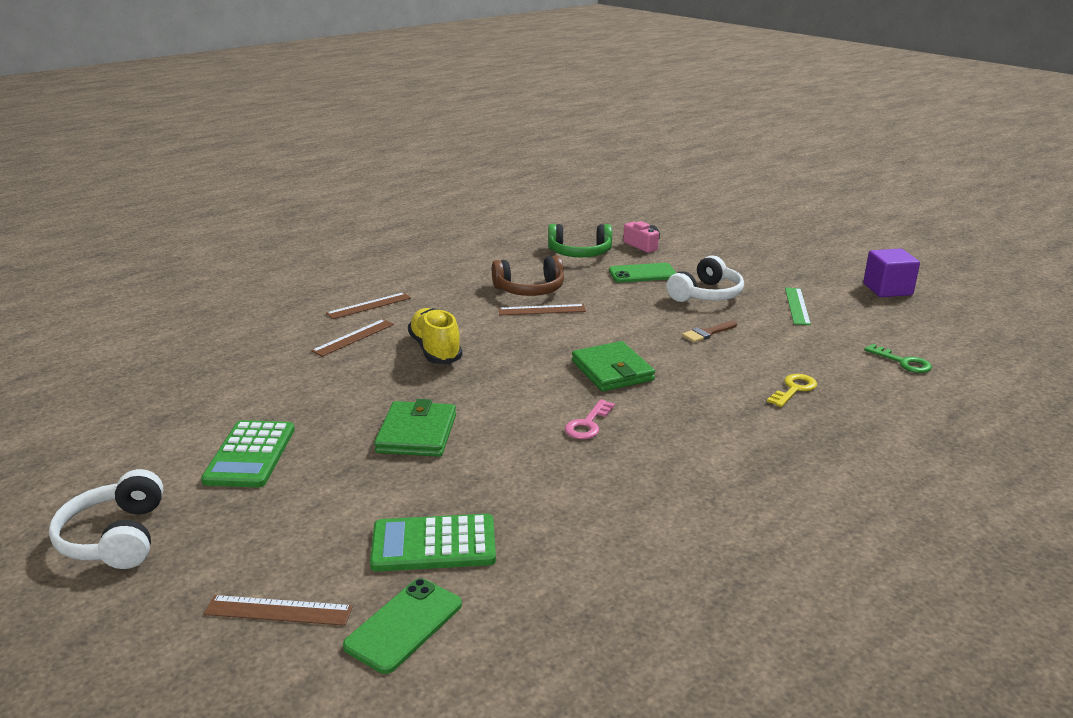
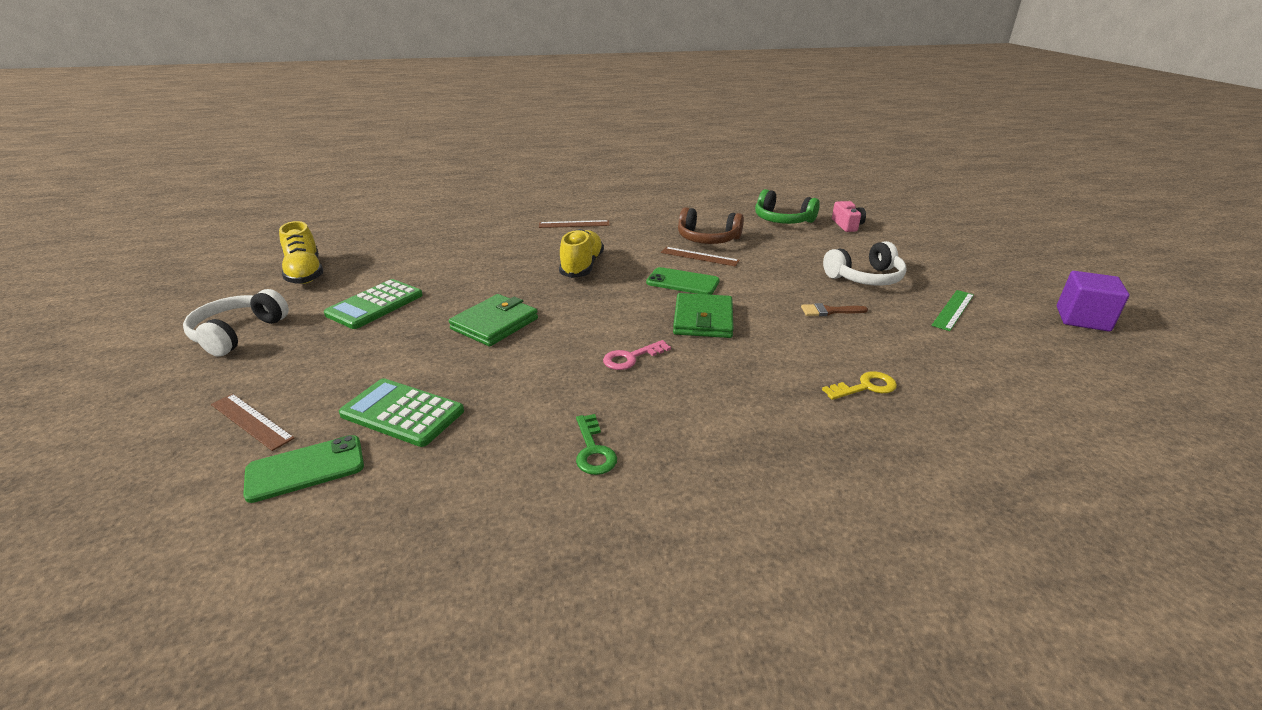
camera: 30 degrees right, 5 degrees up
brown ruler [311,319,394,357] -> none
green phone [609,263,676,283] -> green phone moved to [646,267,720,295]
green key [864,344,932,373] -> green key moved to [576,414,617,475]
none -> yellow shoe [279,221,323,284]

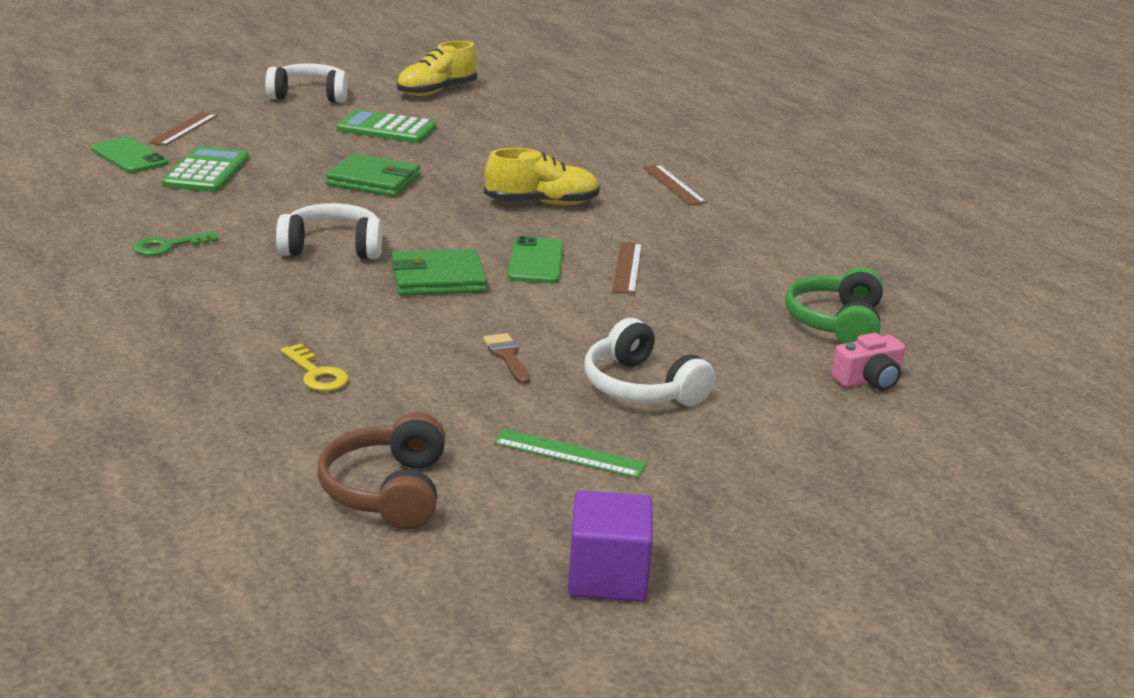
camera: 70 degrees right, 5 degrees down
pink key [603,340,671,370] -> white headphones [276,203,382,259]
brown headphones [678,207,744,244] -> brown headphones moved to [318,412,446,530]

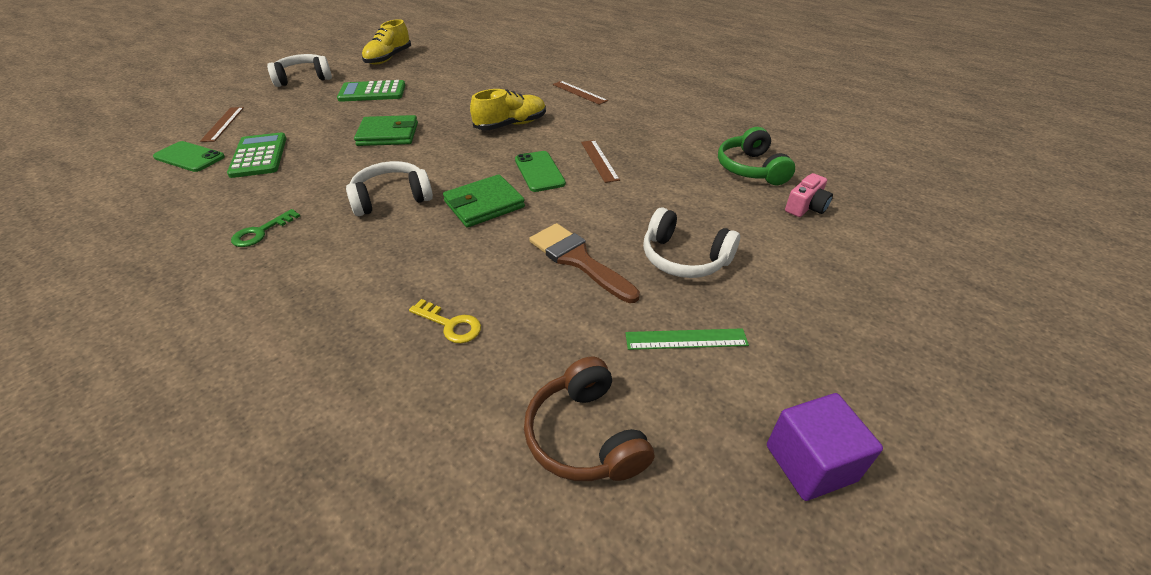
camera: 20 degrees left, 15 degrees up
brown brush [483,333,530,384] -> brown brush [529,223,640,303], size x1.86

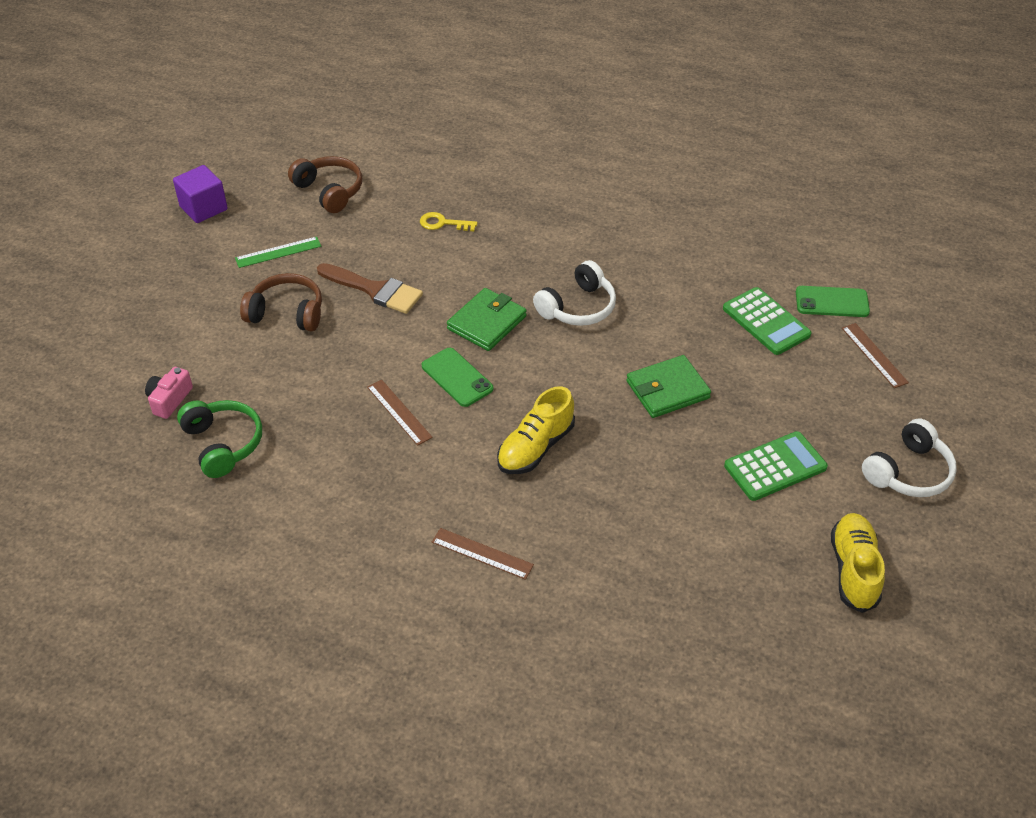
camera: 160 degrees right, 5 degrees up
green key [231,209,300,247] -> none
white headphones [643,207,740,278] -> brown headphones [240,273,322,332]

